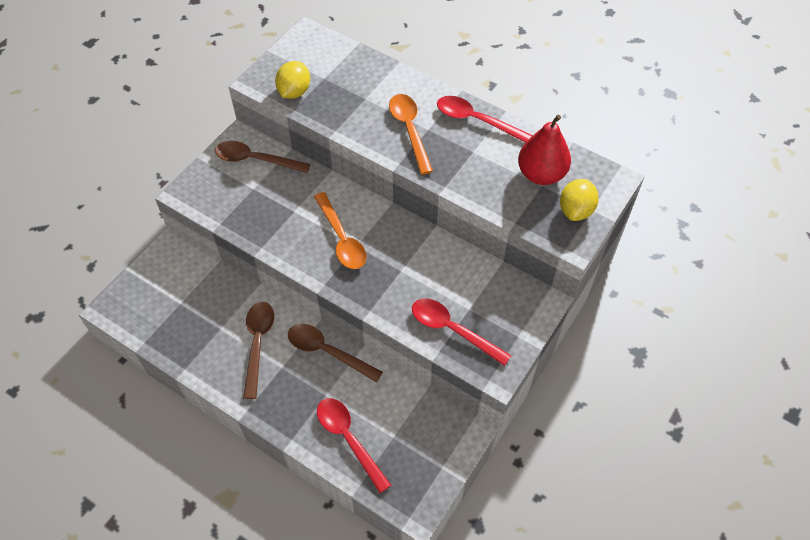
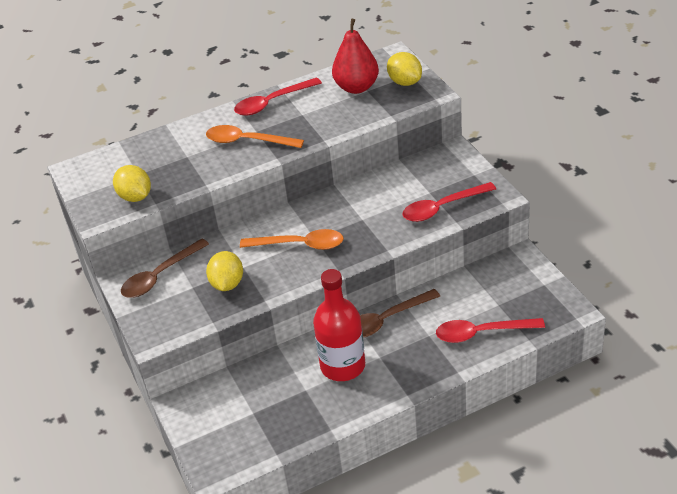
camera: 55 degrees left, 15 degrees down
brown spoon [243,302,274,399] -> red bottle [313,269,365,381]
none -> yellow lemon [206,251,243,291]

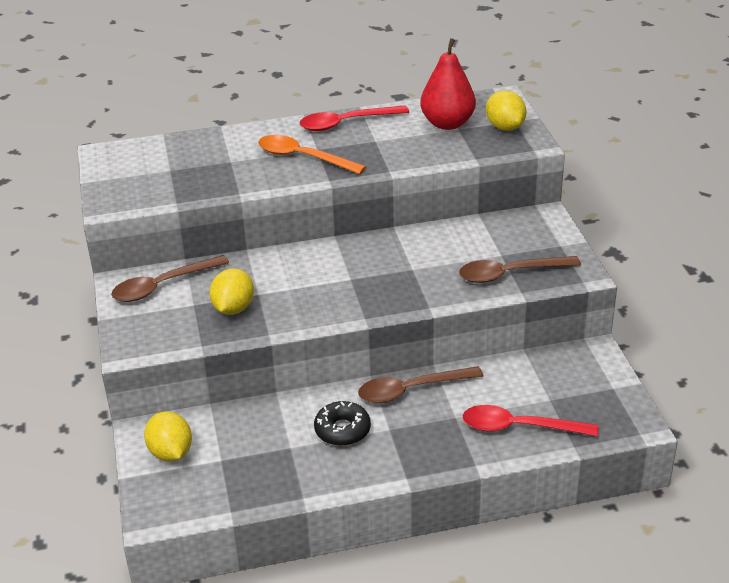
camera: 10 degrees right, 5 degrees down
yellow lemon [113,165,151,202] -> yellow lemon moved to [144,412,192,461]
orange spoon [240,229,344,250] -> none
red bottle [313,269,365,381] -> black donut [314,401,371,446]
red spoon [402,182,496,222] -> brown spoon [459,256,581,283]

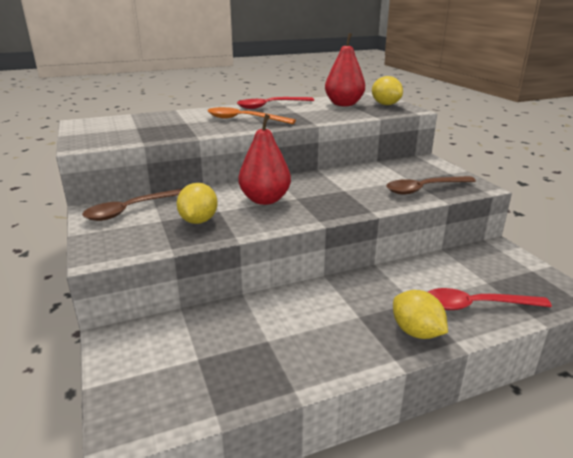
camera: 10 degrees left, 10 degrees down
yellow lemon [144,412,192,461] -> yellow lemon moved to [393,290,448,339]
black donut [314,401,371,446] -> none
brown spoon [358,366,483,403] -> none
none -> red pear [238,114,291,205]

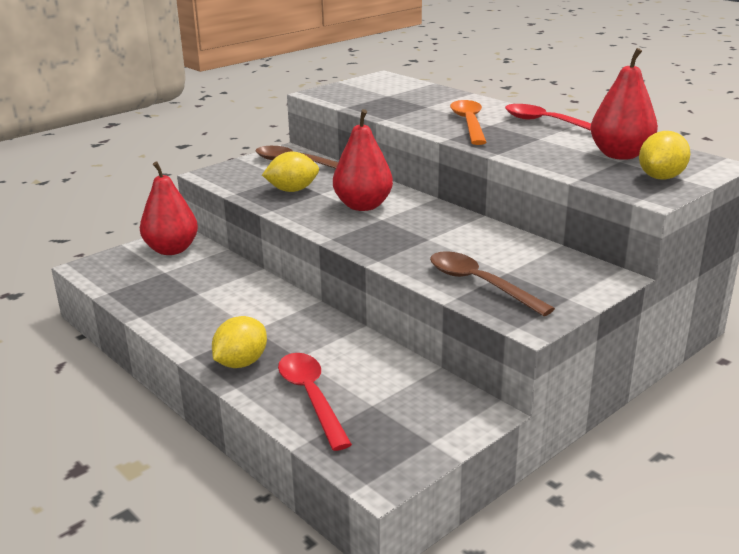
camera: 70 degrees right, 0 degrees up
none -> red pear [140,162,198,255]

